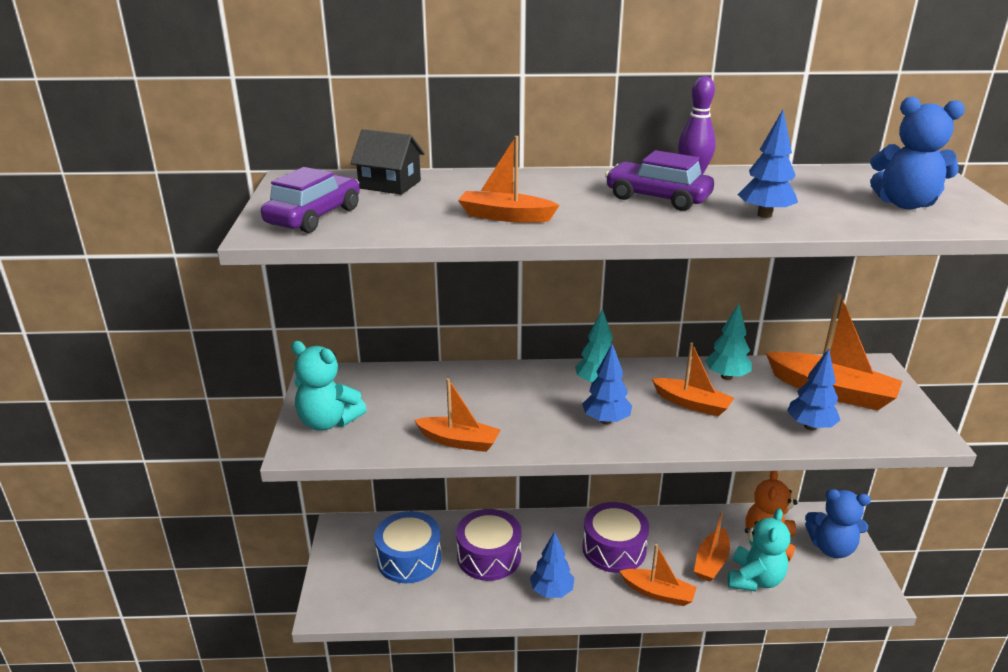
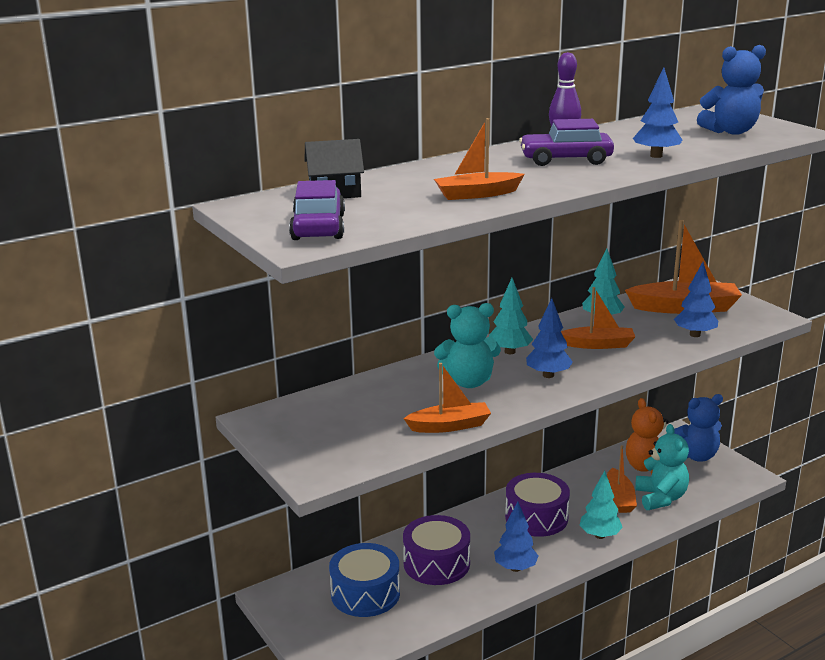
camera: 30 degrees left, 5 degrees down
turquoise teddy bear [291,341,367,431] -> turquoise teddy bear moved to [434,303,501,388]
orange boat [620,544,697,606] -> turquoise tree [580,471,623,539]

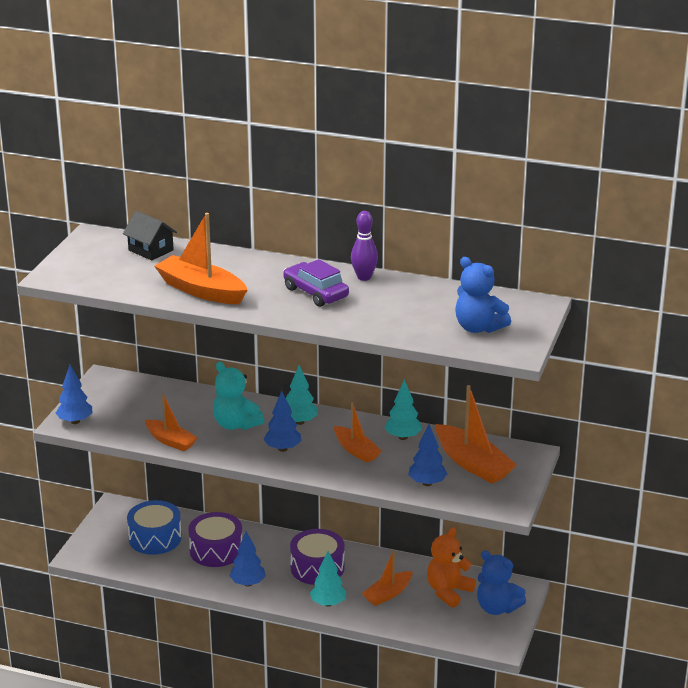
camera: 50 degrees right, 5 degrees up
purple car [289,180,345,240] -> none
orange boat [434,118,525,200] -> orange boat [154,213,247,304], size x1.59
blue tree [633,67,682,158] -> blue tree moved to [56,365,92,424]
turquoise teddy bear [635,424,689,510] -> none

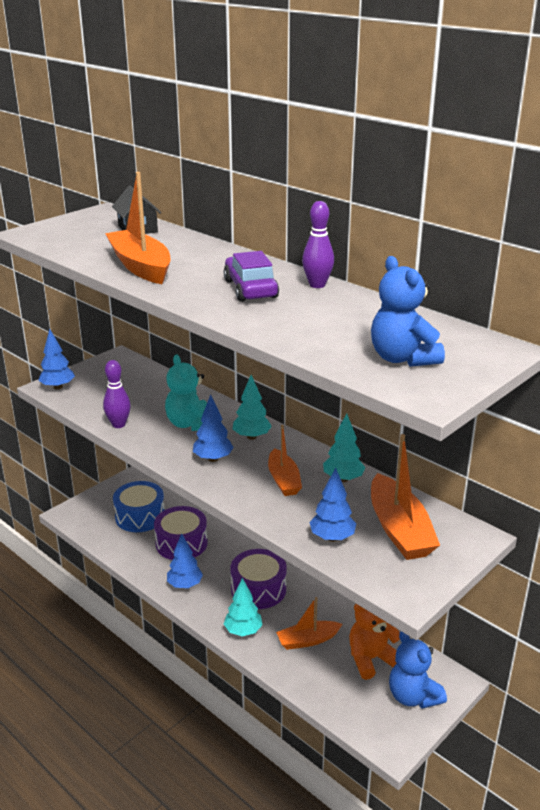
camera: 25 degrees right, 0 degrees up
orange boat [145,393,198,452] -> purple bowling pin [103,360,131,428]

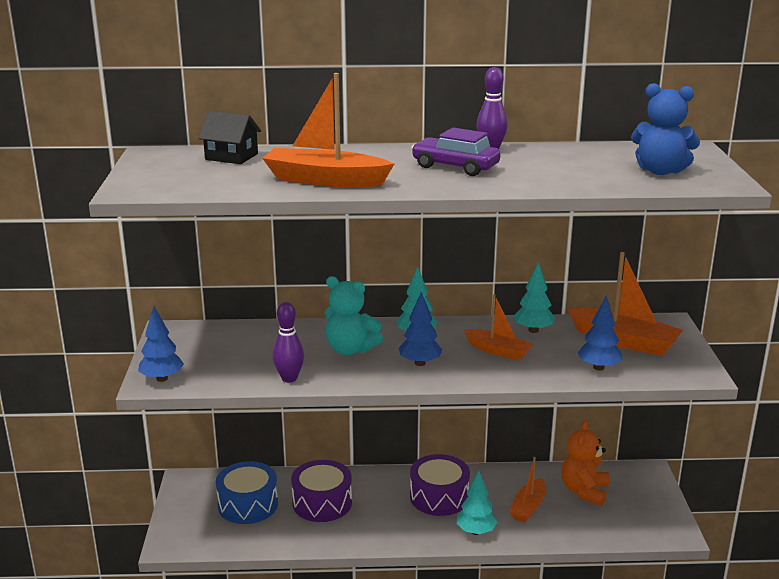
camera: 45 degrees left, 5 degrees down
blue tree [167,533,203,588] -> none
blue teddy bear [389,631,447,709] -> none

